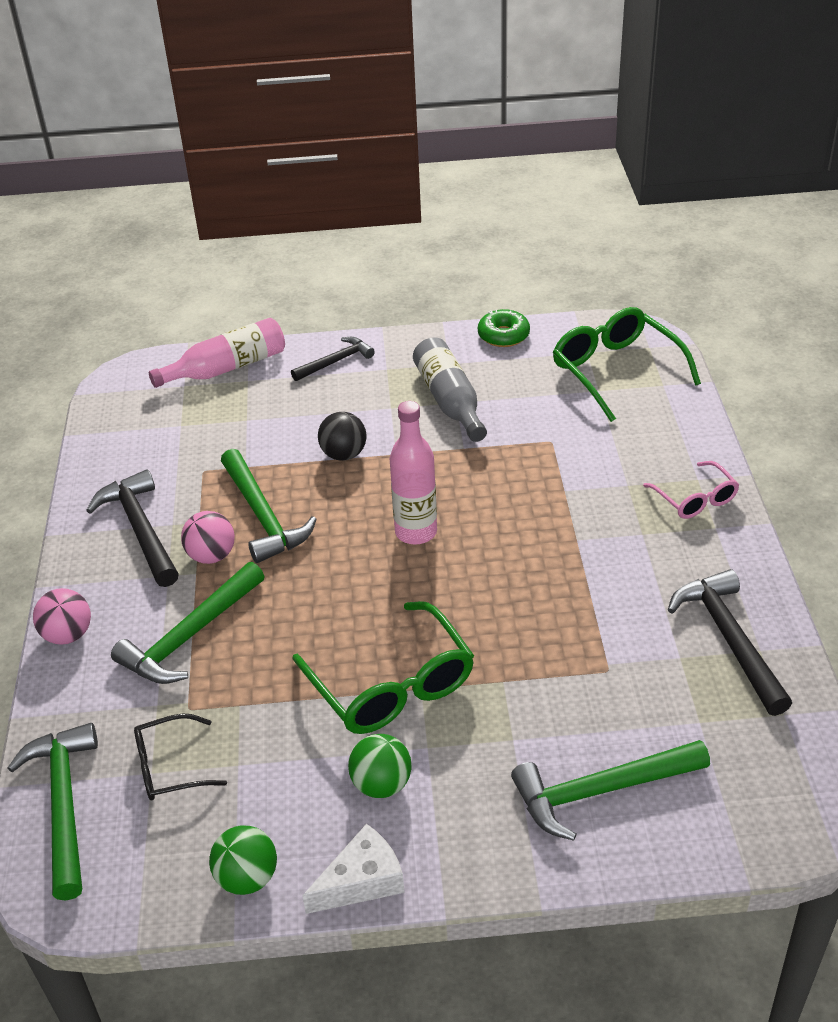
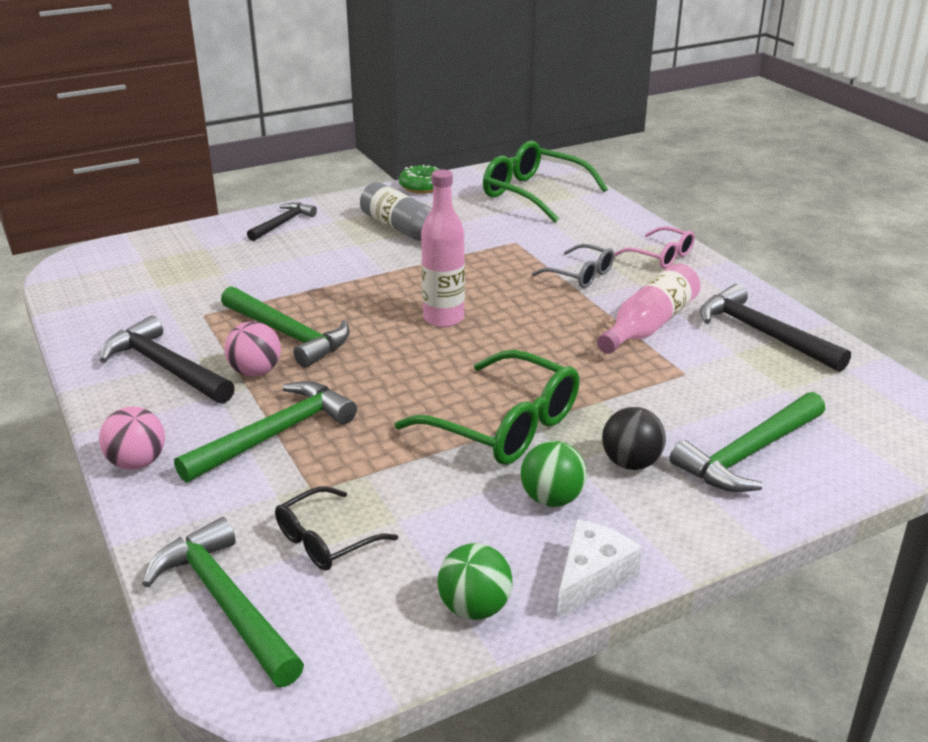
camera: 25 degrees left, 10 degrees down
green hammer [111,562,265,684] -> green hammer turned 150 degrees counterclockwise [174,381,357,483]
pink bottle [149,318,285,388] -> pink bottle moved to [597,263,700,354]
black ball [318,412,367,461] -> black ball moved to [602,407,666,470]
none -> grey glasses [532,244,614,288]

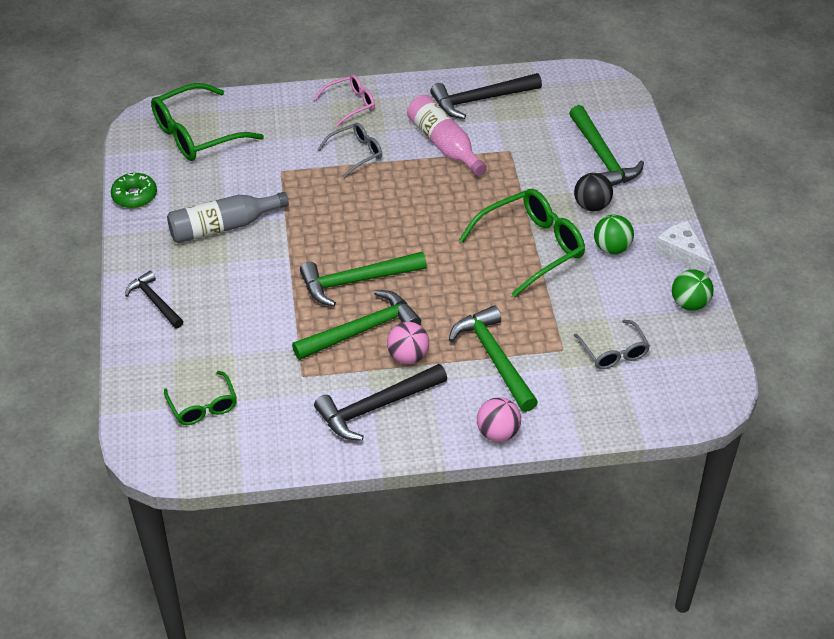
camera: 70 degrees left, 15 degrees up
green hammer [142,517,304,687] -> green hammer moved to [300,252,427,306]
black glasses [275,486,398,571] -> grey glasses [574,320,650,369]
pink bottle [421,169,465,327] -> none
none -> green glasses [164,371,237,425]

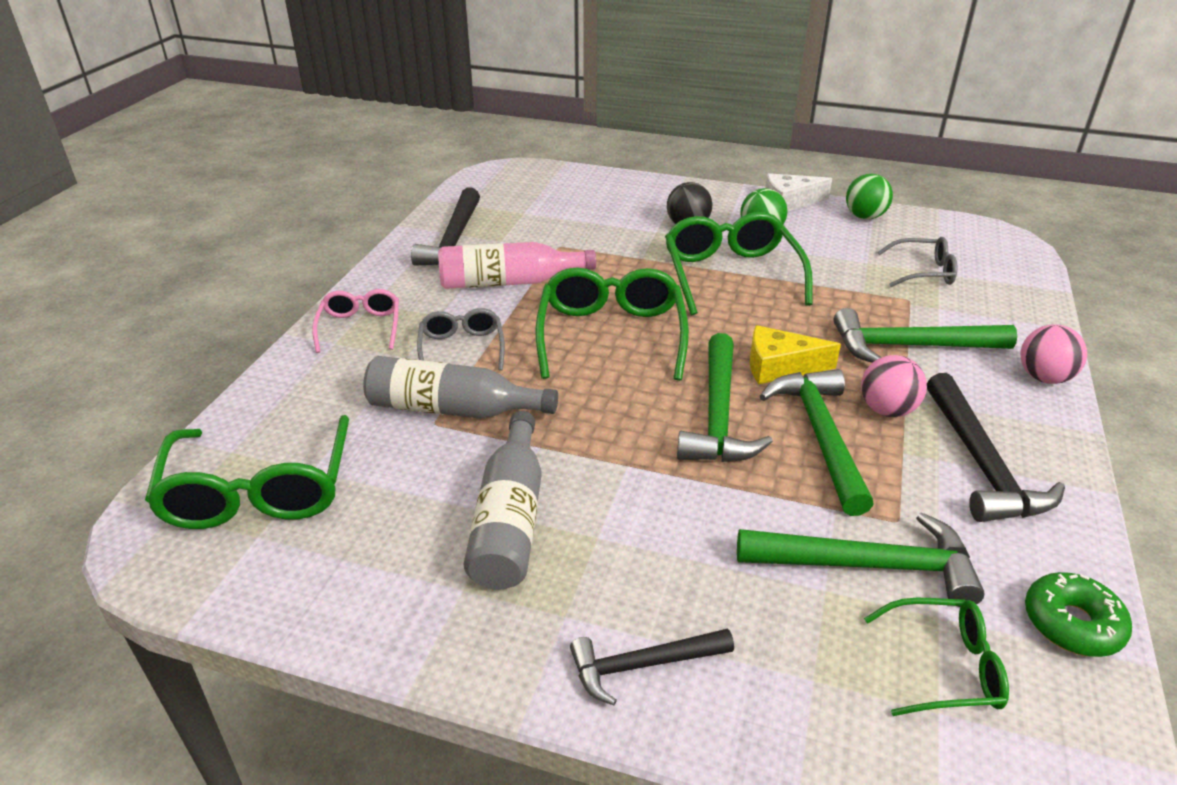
camera: 65 degrees left, 10 degrees down
green donut [111,173,157,208] -> green donut moved to [1025,572,1132,657]
green hammer [569,105,644,186] -> green hammer moved to [737,512,985,607]
none -> grey bottle [363,356,558,419]
none -> green glasses [535,268,689,381]
none -> yellow cheese [750,325,841,384]

